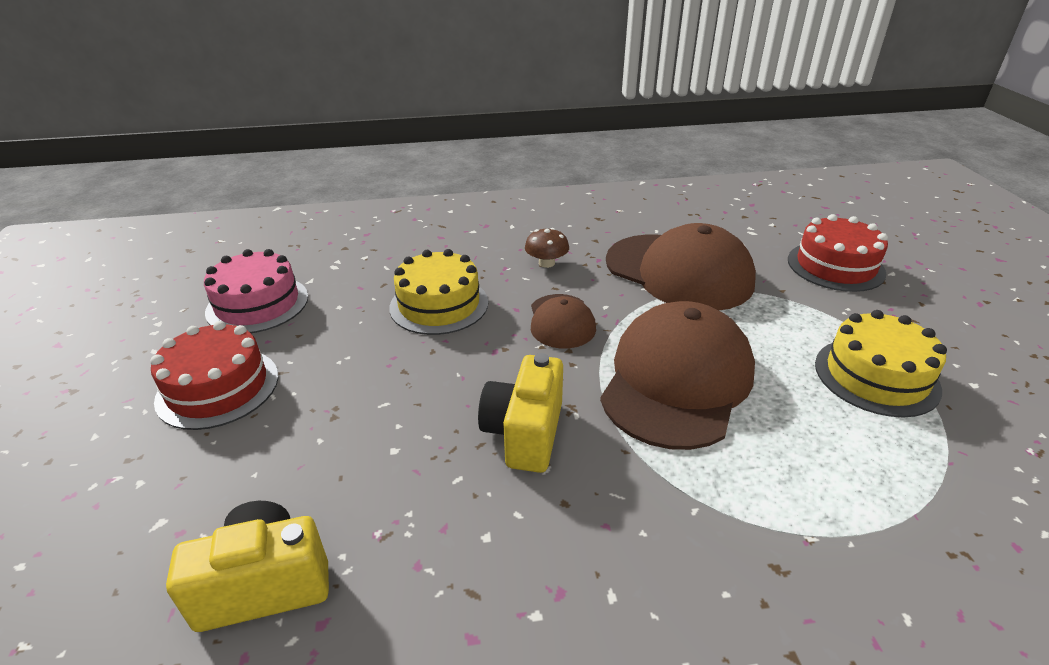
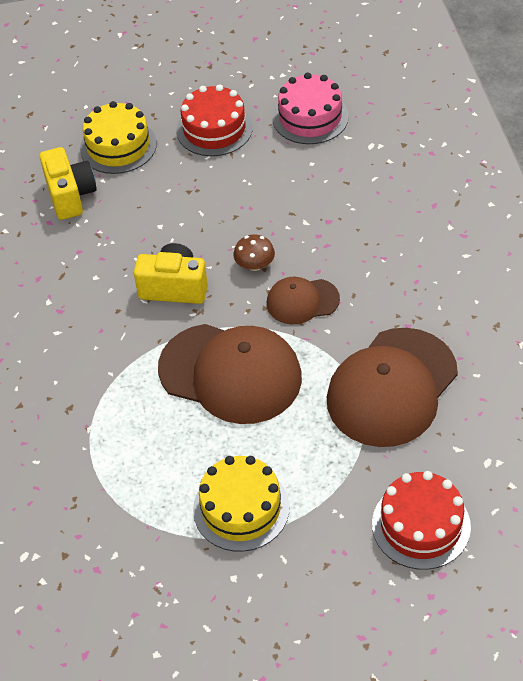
camera: 90 degrees right, 15 degrees up
yellow cake [389,249,488,335] -> yellow cake moved to [80,101,157,174]
brown mushroom [525,228,569,268] -> brown mushroom moved to [233,234,275,271]

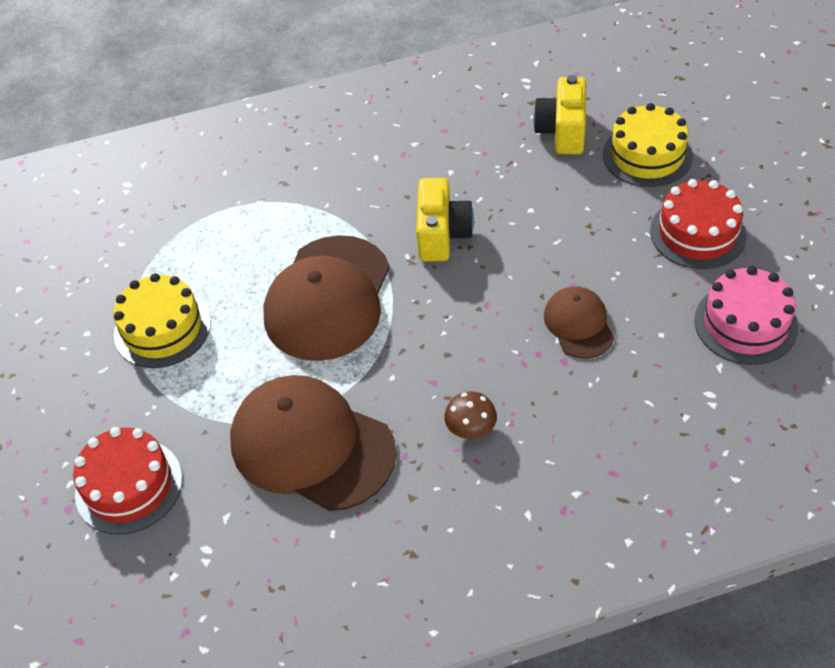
camera: 85 degrees right, 0 degrees up
yellow camera [40,147,97,220] -> yellow camera turned 120 degrees clockwise [533,75,586,154]
brown mushroom [233,234,275,271] -> brown mushroom moved to [444,391,497,439]
brown cap [267,276,340,324] -> brown cap moved to [544,286,614,359]

